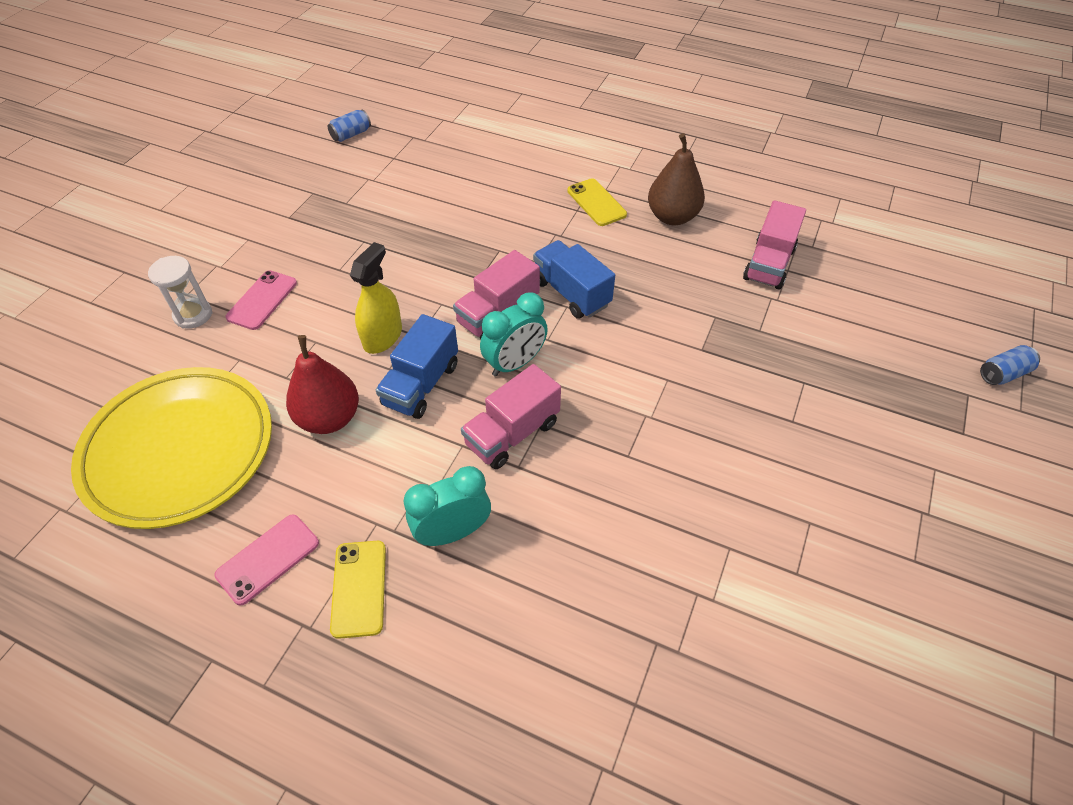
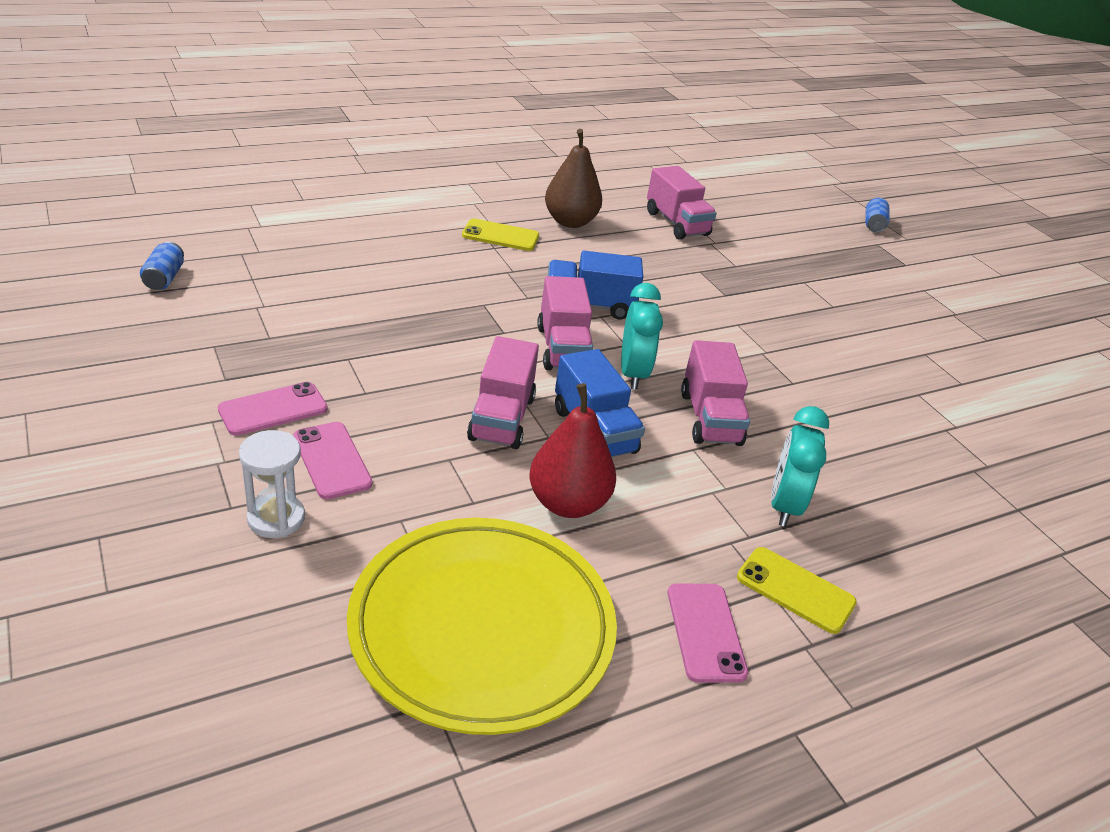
camera: 55 degrees left, 15 degrees down
yellow spray bottle [350,242,402,354] -> pink truck [467,336,539,449]
none -> pink phone [218,382,327,436]

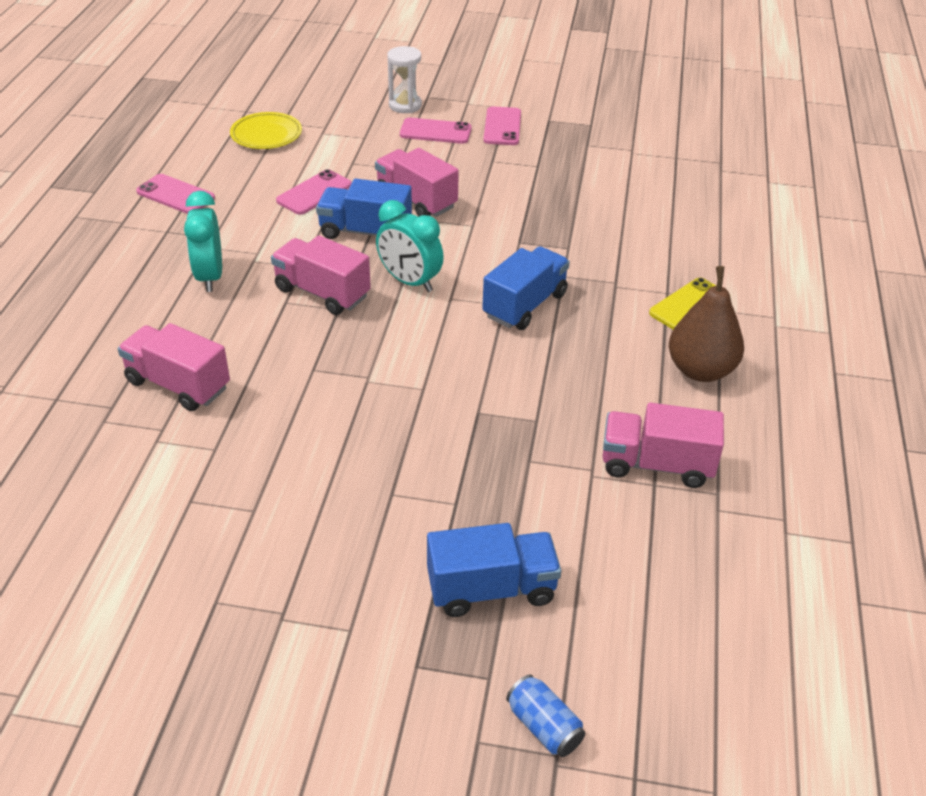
camera: 130 degrees right, 5 degrees up
blue can [140,242,184,290] -> none
yellow plate [347,518,617,735] -> yellow plate [230,112,302,149], size x0.47
red pear [529,383,616,518] -> pink phone [276,169,352,215]
pink truck [537,276,593,370] -> pink truck moved to [118,323,230,411]
yellow phone [737,547,857,634] -> none
turquoise clock [771,406,829,527] -> turquoise clock turned 150 degrees counterclockwise [184,191,222,292]
none -> blue truck [427,523,561,617]

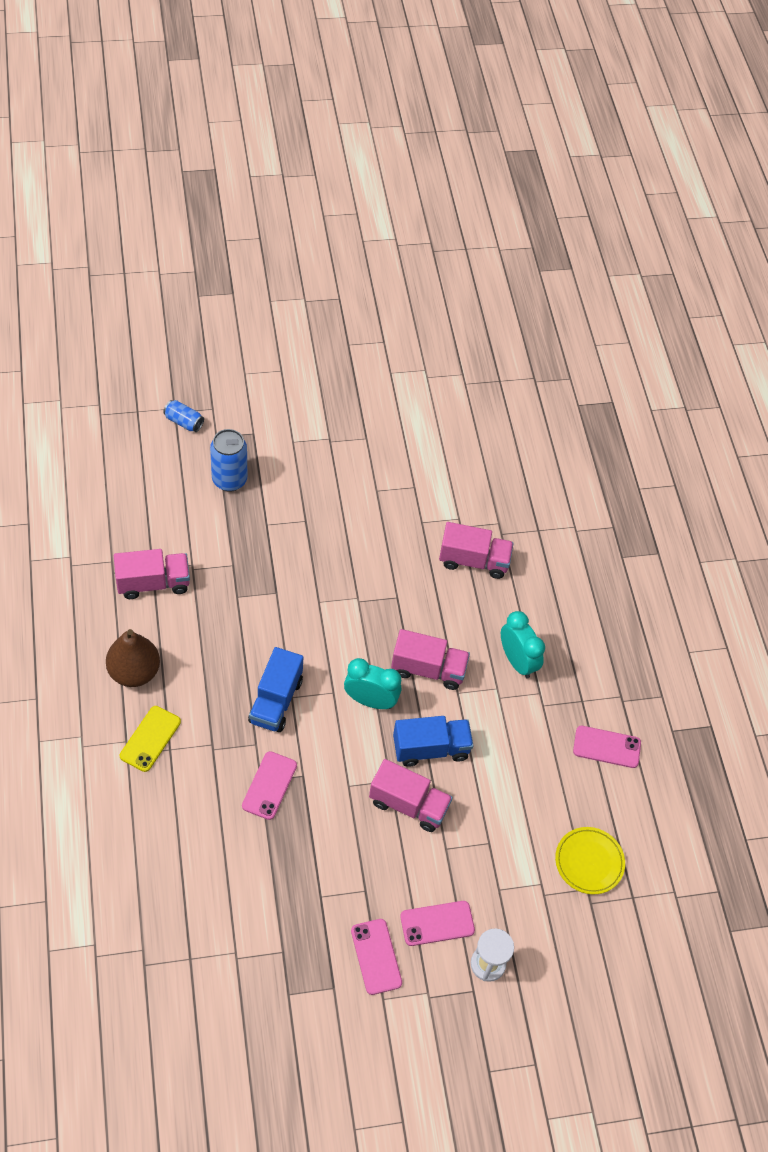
camera: 155 degrees right, 15 degrees up
pink phone [276,169,352,215] -> pink phone moved to [242,751,297,820]
blue truck [427,523,561,617] -> blue can [210,429,247,492]

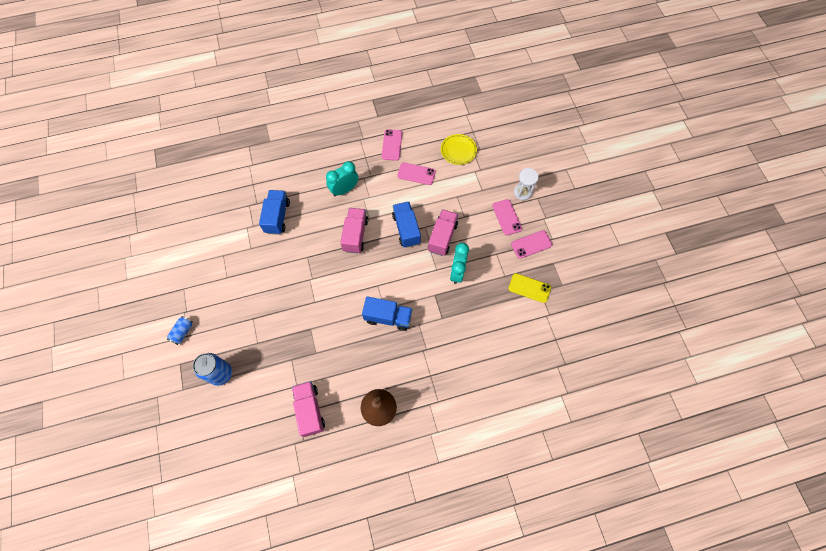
camera: 90 degrees left, 10 degrees up
yellow phone [120,706,181,772] -> yellow phone moved to [508,273,551,303]
blue can [164,400,204,432] -> blue can moved to [167,316,193,345]
pink phone [242,751,297,820] -> pink phone moved to [397,162,436,185]
turquoise clock [344,658,401,709] -> turquoise clock moved to [450,243,469,284]
pink truck [439,522,514,579] -> blue truck [259,190,290,235]

